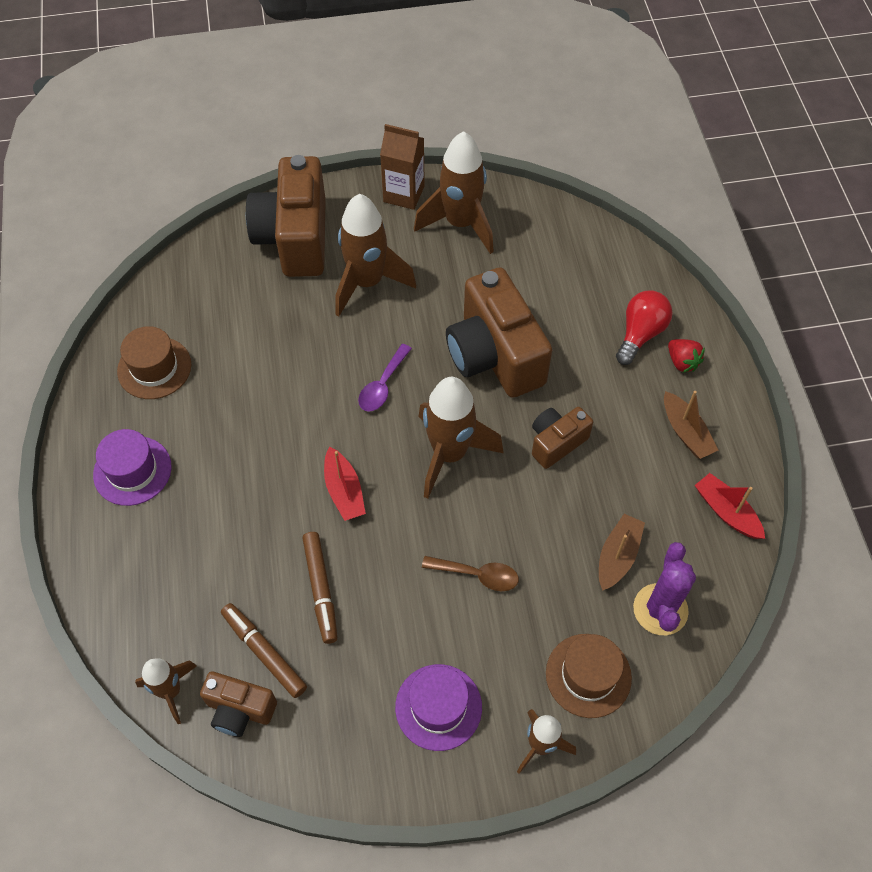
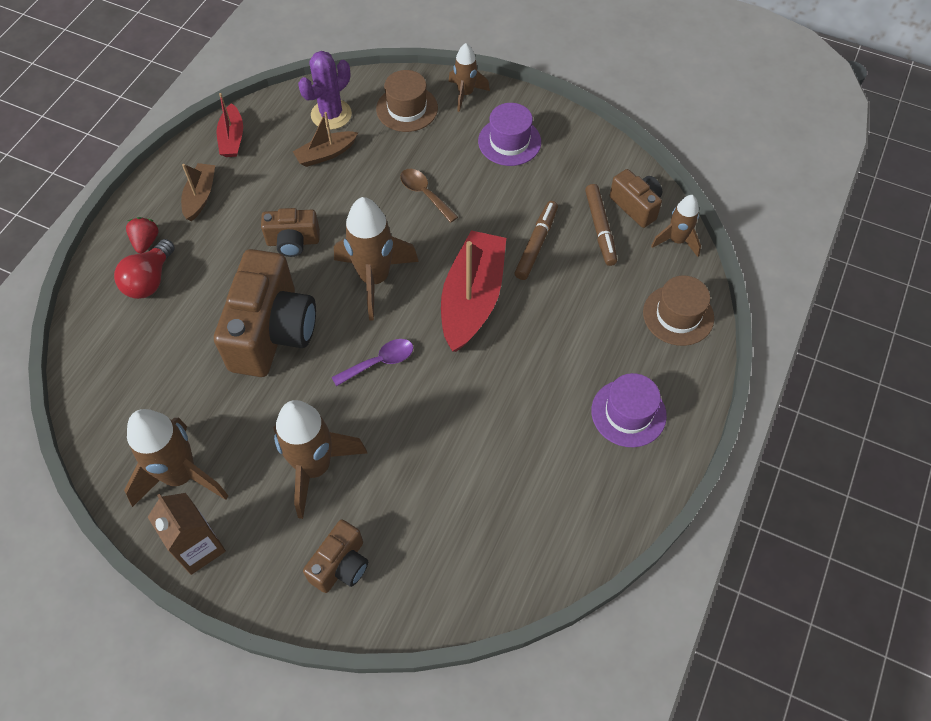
camera: 145 degrees left, 0 degrees up
brown hat [117,326,191,399] -> brown hat moved to [643,276,714,346]
brown camera [246,155,326,277] -> brown camera [303,520,368,593], size x0.52
red boat [324,447,366,521] -> red boat [441,230,506,352], size x1.89
red light bulb [616,290,673,365] -> red light bulb turned 45 degrees counterclockwise [114,239,175,299]

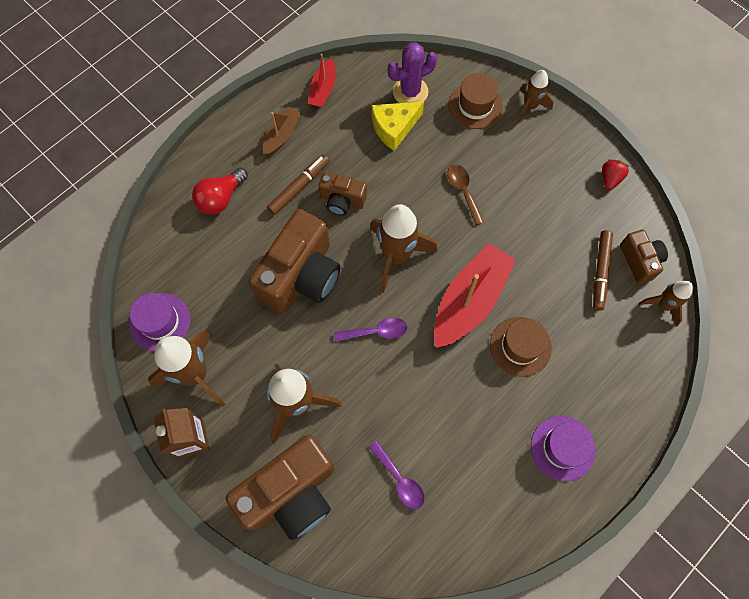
camera: 20 degrees right, 10 degrees up
red strawberry [126,217,159,253] -> red strawberry moved to [602,159,629,190]
brown boat [293,112,358,167] -> yellow cheese [372,101,424,151]
brown camera [303,520,368,593] -> brown camera [226,435,335,540], size x1.92
purple hat [478,103,541,166] -> purple hat moved to [129,293,190,351]
brown marker [514,201,558,280] -> brown marker moved to [267,155,329,215]
brown hat [643,276,714,346] -> brown hat moved to [490,317,552,377]
none -> purple spoon [369,441,425,509]

